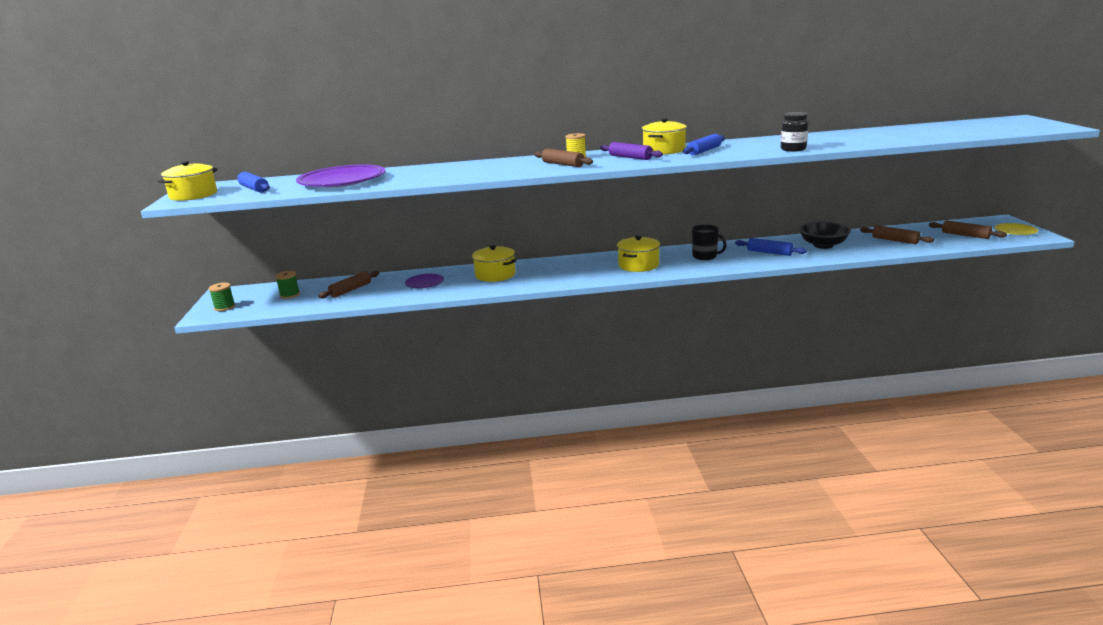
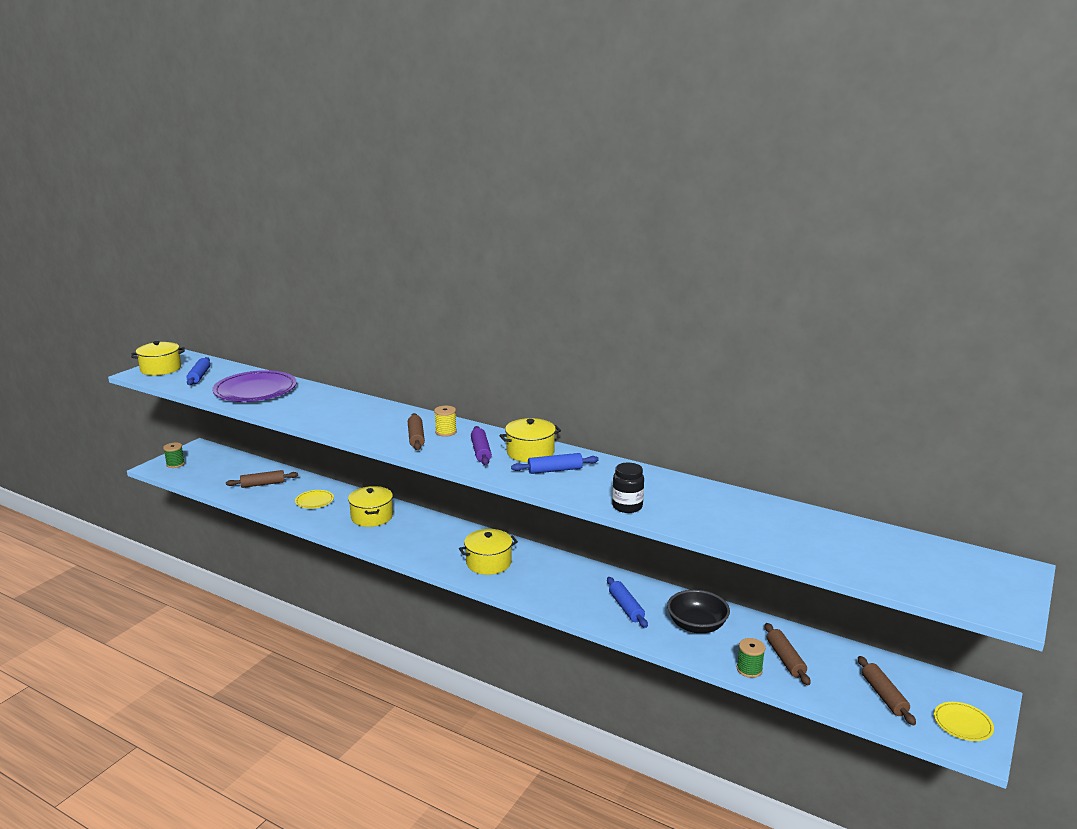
camera: 35 degrees right, 0 degrees up
green spool [275,271,300,299] -> green spool moved to [737,638,765,678]
purple plate [405,274,444,288] -> yellow plate [295,490,334,509]
black mug [692,225,727,260] -> none

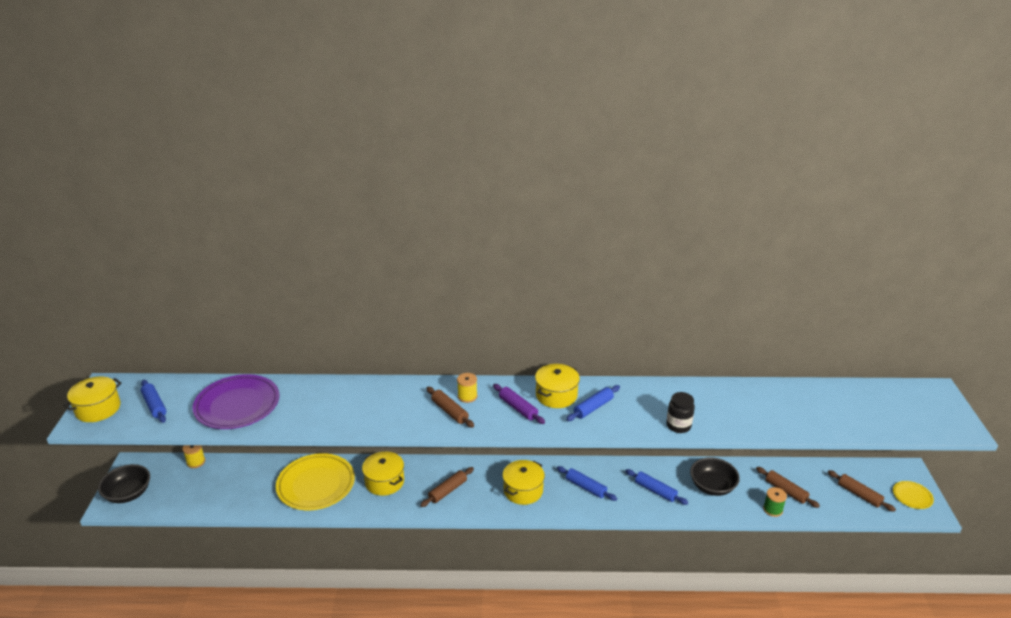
camera: 30 degrees left, 10 degrees up
green spool [163,443,185,468] -> black bowl [98,464,150,503]
brown rolling pin [226,470,298,488] -> brown rolling pin moved to [420,467,474,507]
yellow plate [295,490,334,509] -> yellow plate [276,453,355,510], size x2.09
none -> yellow spool [182,445,205,468]
none -> blue rolling pin [557,466,617,501]

